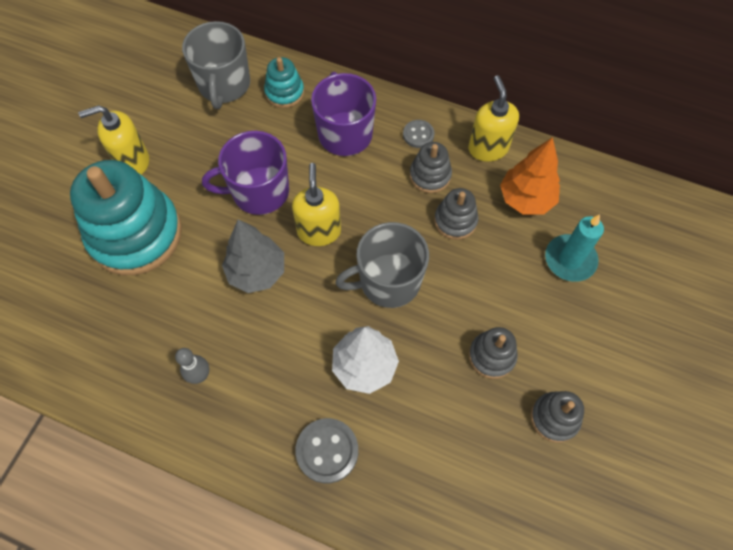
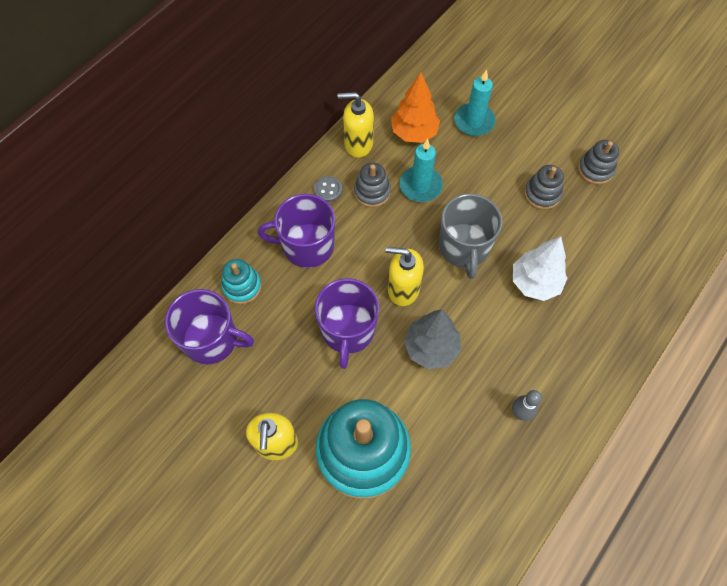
camera: 75 degrees left, 0 degrees up
grey mug [182,21,250,109] -> purple mug [165,289,254,365]
grey button [295,418,358,483] -> none
grey stacking toy [434,188,478,240] -> turquoise candle [399,139,443,202]

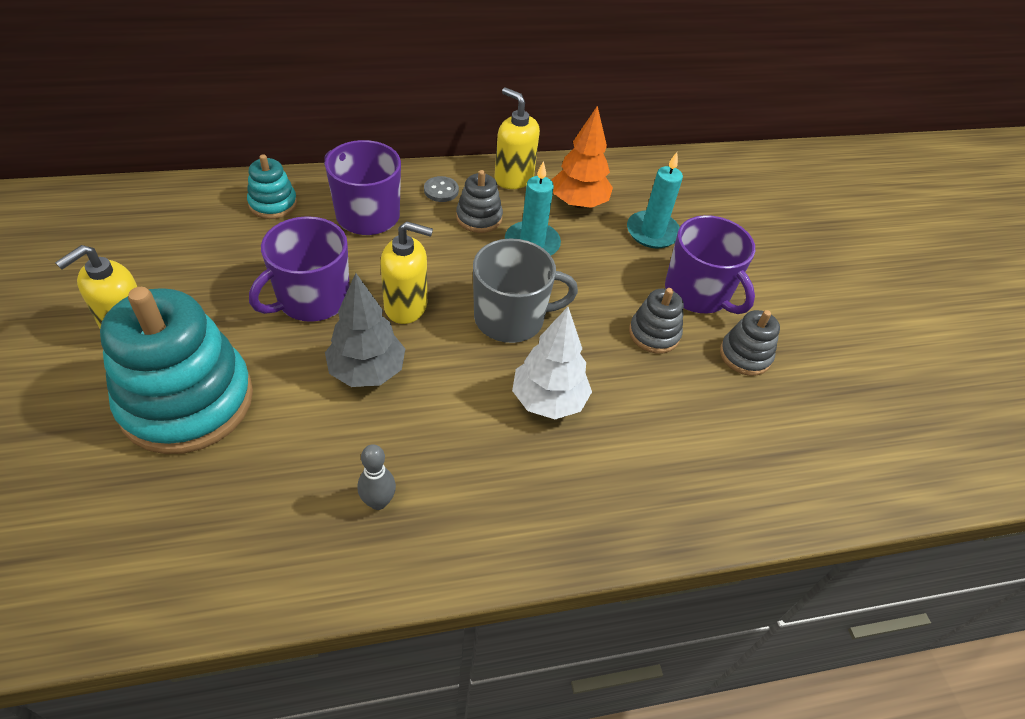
camera: 35 degrees right, 15 degrees down
purple mug [165,289,254,365] -> purple mug moved to [665,215,755,314]
yellow soap dispenser [386,247,424,306] -> yellow soap dispenser turned 135 degrees clockwise [380,221,433,324]
grey mug [439,194,502,279] -> grey mug turned 135 degrees counterclockwise [473,238,578,343]

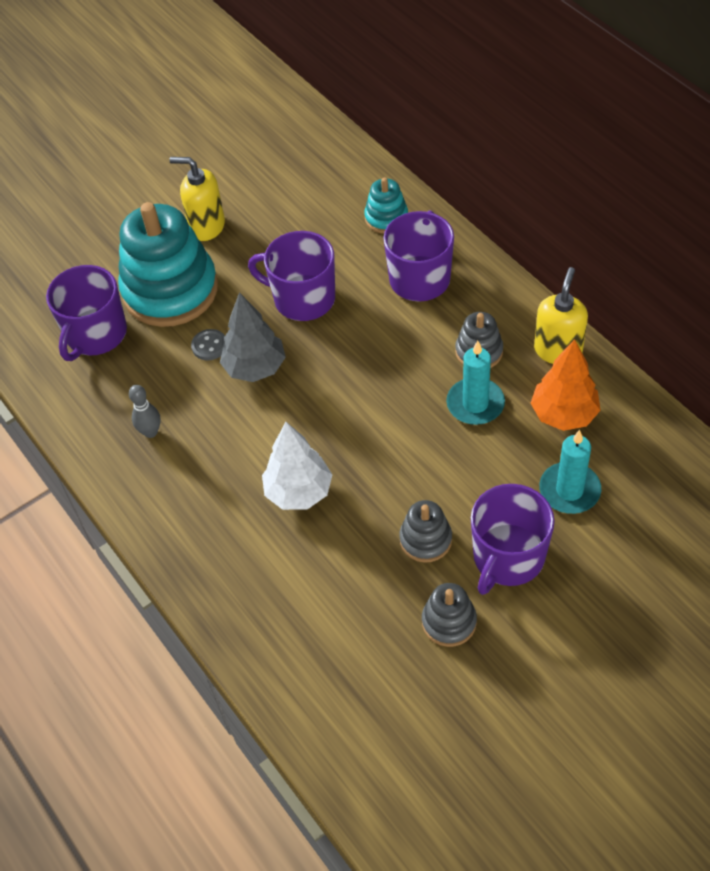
camera: 75 degrees right, 5 degrees up
yellow soap dispenser [380,221,433,324] -> none
grey button [424,176,459,202] -> grey button moved to [191,329,225,360]
grey mug [473,238,578,343] -> none
none -> purple mug [46,265,127,361]

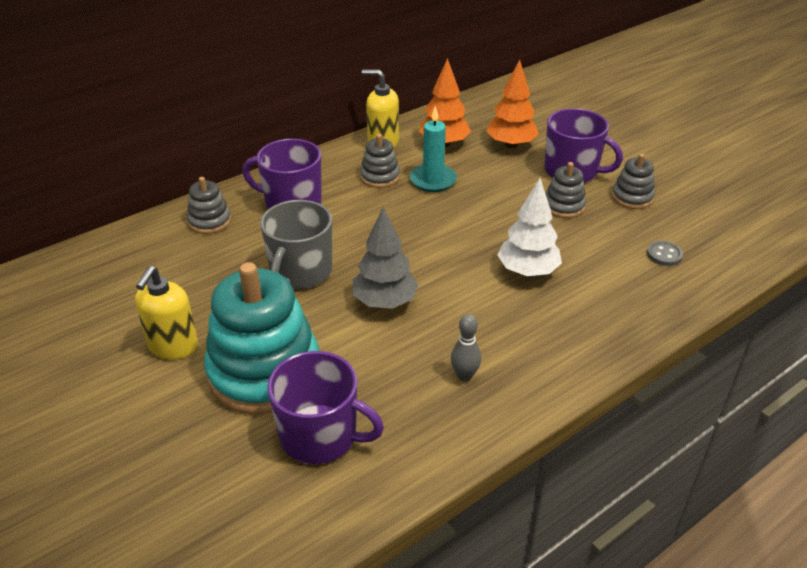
camera: 95 degrees left, 15 degrees down
grey button [191,329,225,360] -> grey button moved to [647,241,683,266]
purple mug [248,231,335,321] -> grey mug [260,200,332,289]
turquoise stacking toy [364,177,408,234] -> grey stacking toy [187,177,231,234]
turquoise candle [539,430,601,514] -> orange tree [487,59,539,148]

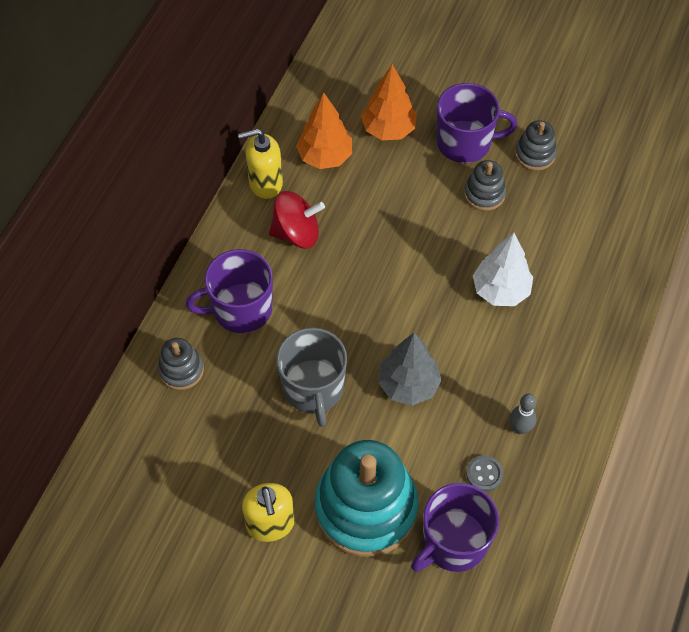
camera: 30 degrees left, 20 degrees up
purple mug [267,351,384,464] -> purple mug turned 150 degrees clockwise [411,483,499,572]
grey stacking toy [360,134,400,188] -> red spinning top [269,191,325,249]
turquoise candle [410,106,457,192] -> none
grey button [647,241,683,266] -> grey button moved to [466,456,503,491]

